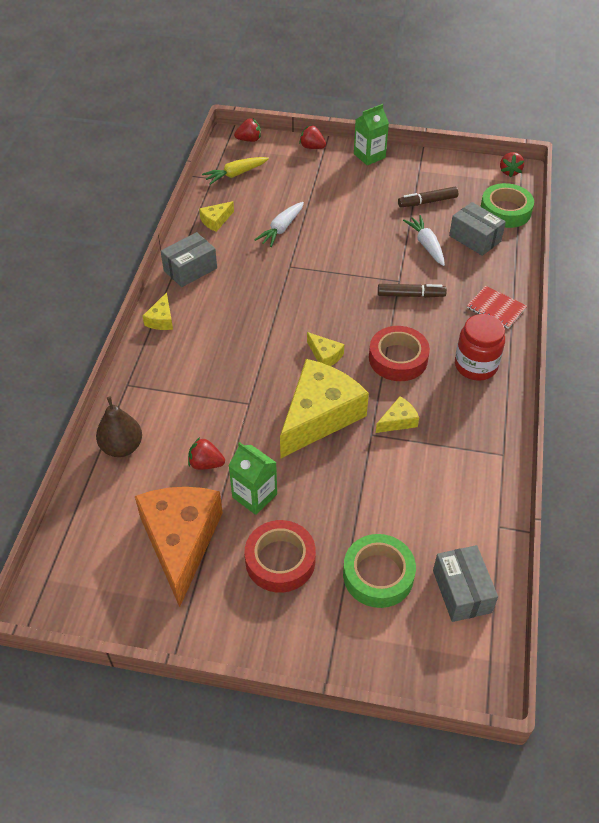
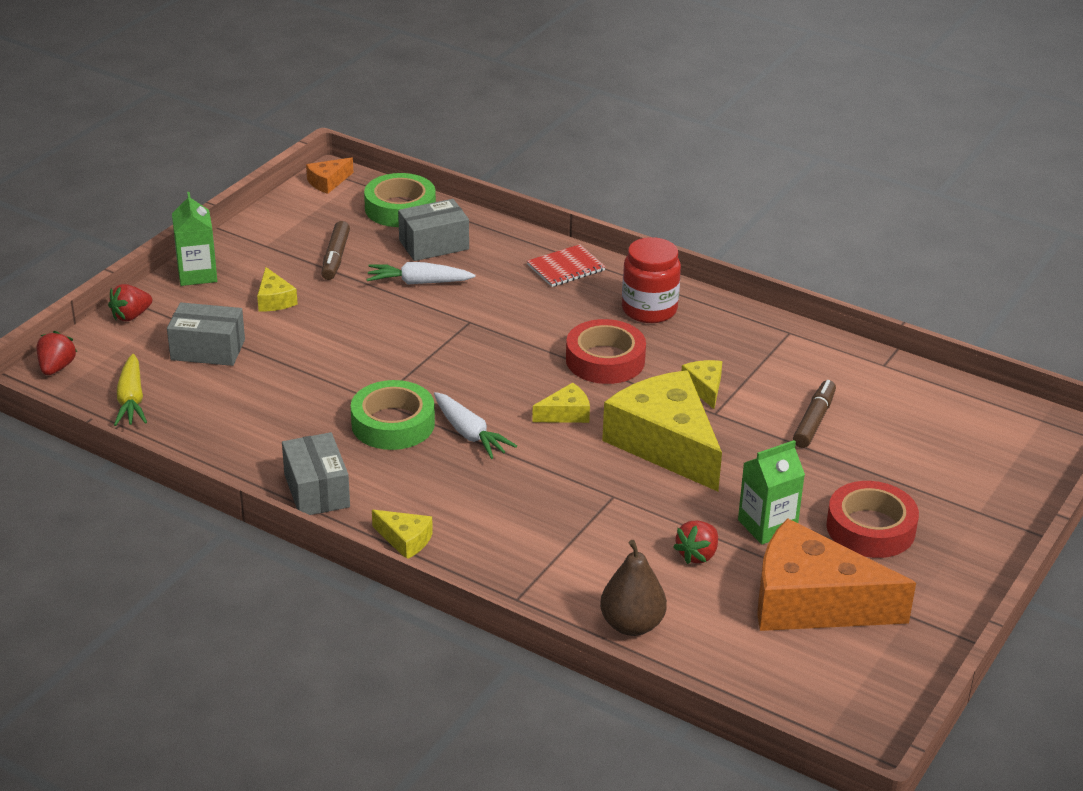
camera: 70 degrees left, 15 degrees down
yellow cheese [199,201,234,232] -> yellow cheese moved to [257,267,298,311]
white carrot [254,202,304,247] -> white carrot moved to [434,392,517,459]
green tape [343,534,416,608] -> green tape moved to [351,380,435,450]
brown marker [378,284,447,298] -> brown marker moved to [793,380,836,448]
grey box [433,545,498,622] -> grey box moved to [167,302,245,366]
red strawberry [500,152,524,177] -> orange cheese [306,157,353,194]

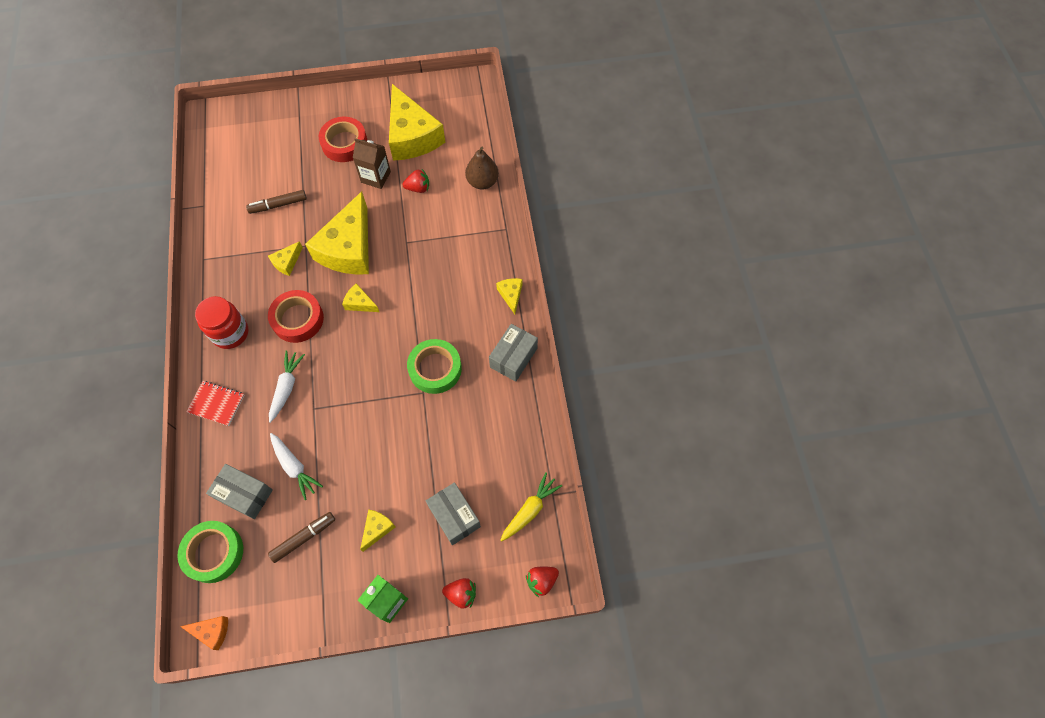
camera: 130 degrees left, 30 degrees up
white carrot [434,392,517,459] -> white carrot moved to [269,350,305,423]
green carton [738,440,805,545] -> brown carton [353,138,391,189]
orange cheese [757,518,916,631] -> yellow cheese [389,84,445,161]

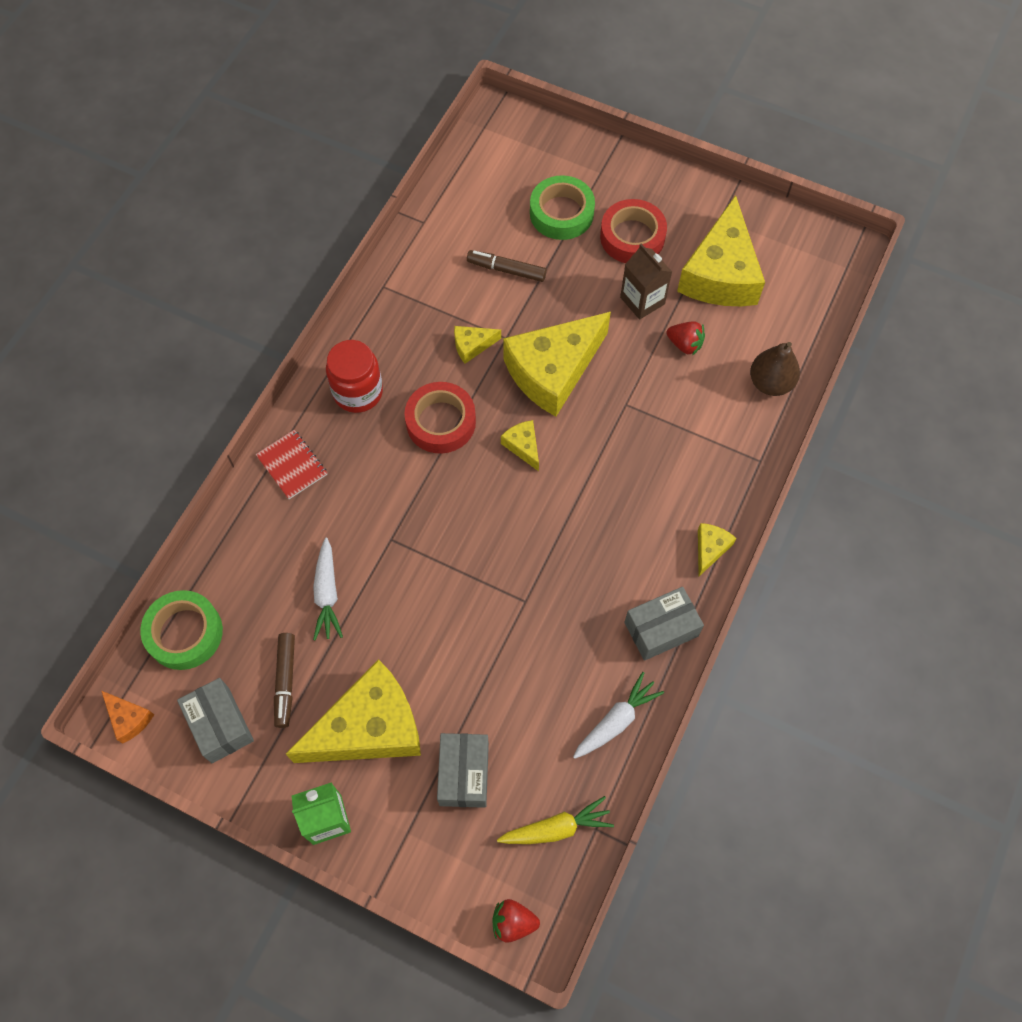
camera: 35 degrees right, 0 degrees up
grey box [206,464,273,519] -> grey box moved to [177,678,254,763]
brown marker [268,512,335,563] -> brown marker turned 90 degrees clockwise [274,633,295,728]
white carrot [269,350,305,423] -> white carrot moved to [573,672,664,759]
yellow cheese [360,509,396,552] -> yellow cheese [286,659,421,763], size x2.34
green tape [407,339,462,394] -> green tape moved to [530,175,595,240]
red strawberry [442,578,476,609] -> none

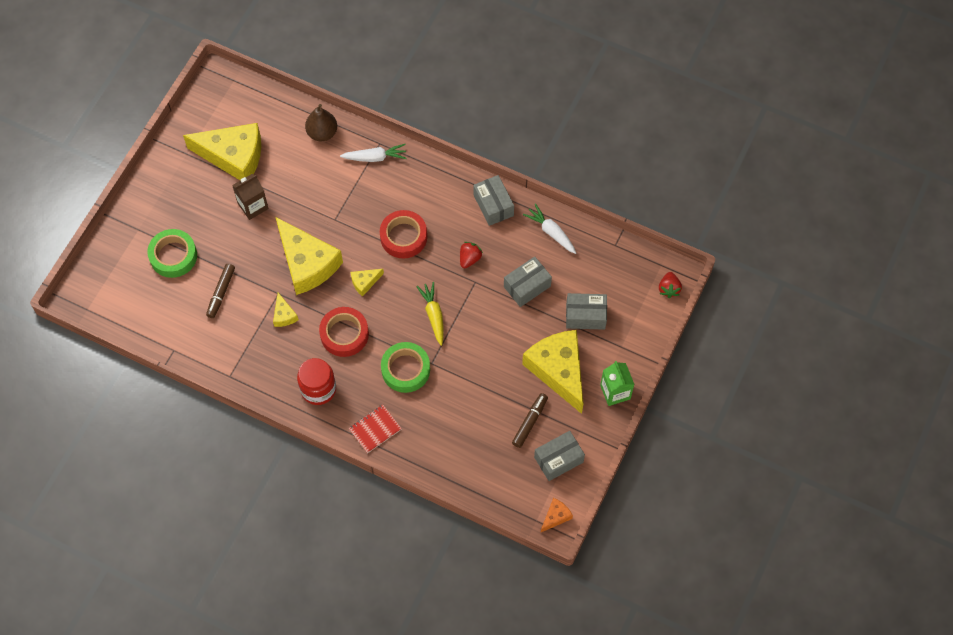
camera: 90 degrees left, 0 degrees up
green tape [140,590,223,670] -> green tape moved to [381,342,430,393]
brown marker [274,633,295,728] -> brown marker turned 60 degrees counterclockwise [512,393,548,448]
white carrot [313,538,343,640] -> white carrot moved to [340,144,407,162]
yellow carrot [497,796,614,844] -> yellow carrot moved to [416,282,444,346]
red tape [600,199,667,263] -> red tape moved to [380,210,427,258]
red strawberry [666,321,705,356] -> red strawberry moved to [460,242,483,268]
yellow cheese [698,523,736,576] -> none
none -> grey box [504,257,552,307]

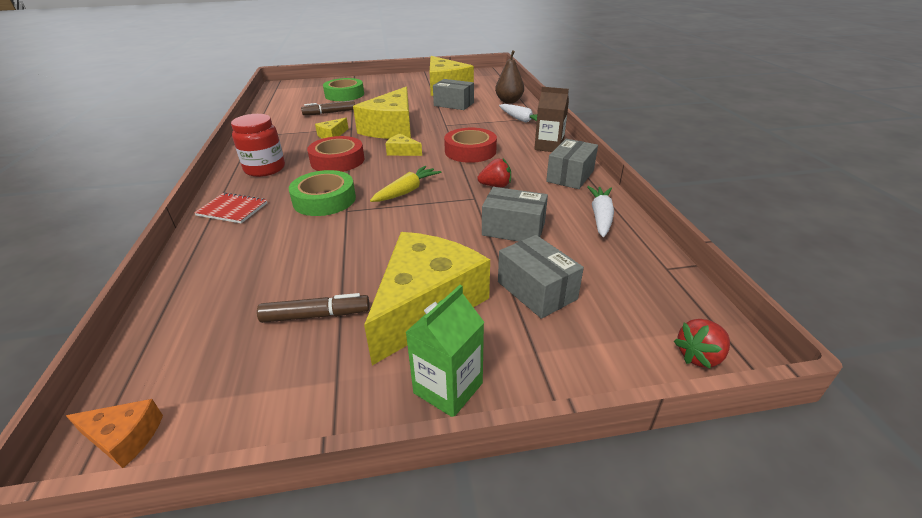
camera: 55 degrees right, 30 degrees down
brown carton [232,174,269,220] -> brown carton moved to [534,87,569,152]
grey box [534,431,585,481] -> grey box moved to [433,79,474,110]

